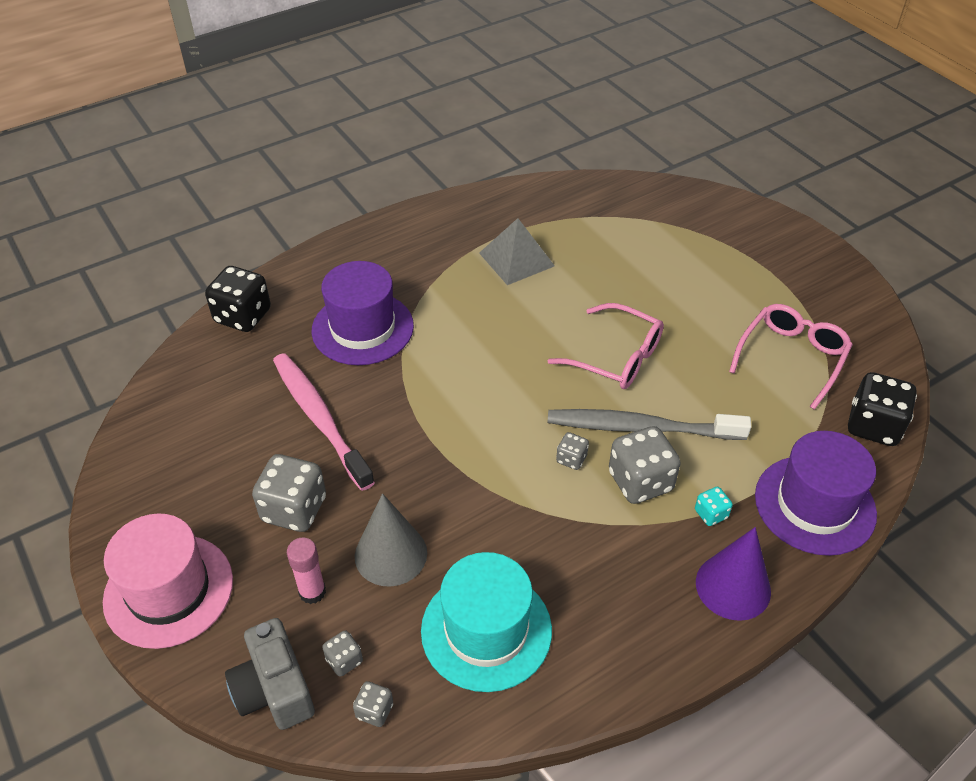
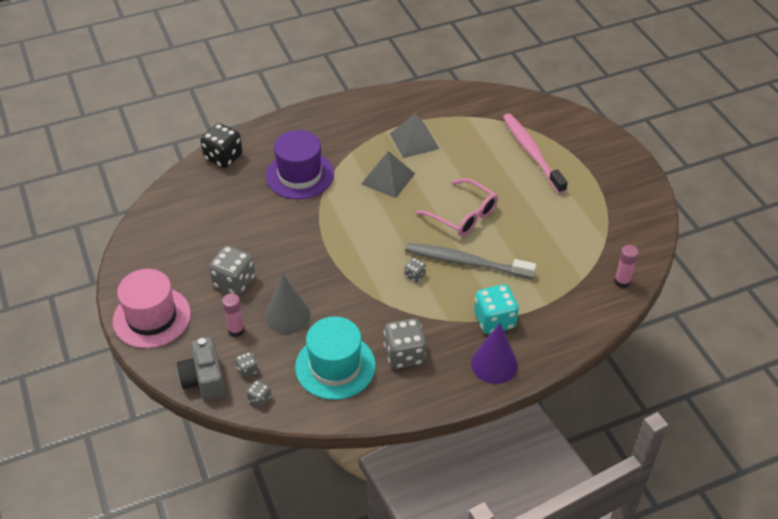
camera: 10 degrees right, 0 degrees up
pink toothbrush [273,353,375,491] -> pink toothbrush moved to [503,114,568,194]
grey dice [609,426,681,504] -> grey dice moved to [384,318,426,369]
turquoise dice [695,487,733,526] -> turquoise dice [474,284,519,334], size x2.03
pink glasses [729,304,853,410] -> none
purple hat [755,431,877,556] -> none
black dice [848,372,917,446] -> pink glue stick [614,245,639,288]
none -> grey pyramid [361,151,415,198]

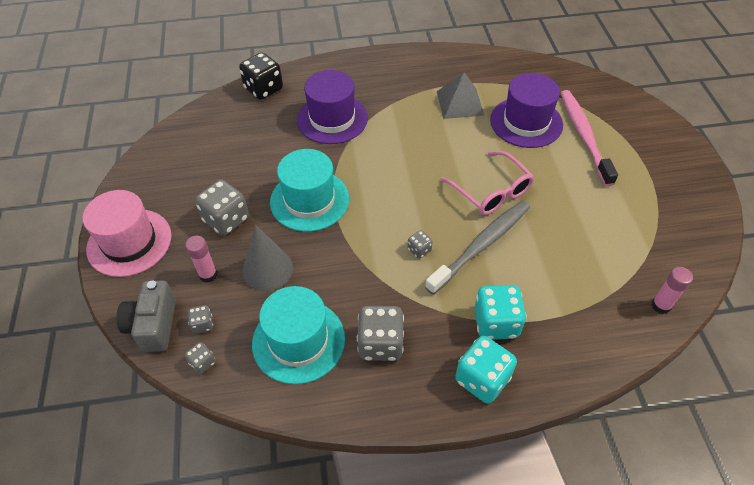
camera: 15 degrees right, 5 degrees up
grey pyramid [361,151,415,198] -> none
grey toothbrush [405,243,536,279] -> grey toothbrush turned 105 degrees clockwise [425,200,530,295]
purple cone [471,323,518,384] -> turquoise dice [455,336,517,404]
none -> turquoise hat [270,149,349,232]
none -> purple hat [490,73,563,148]

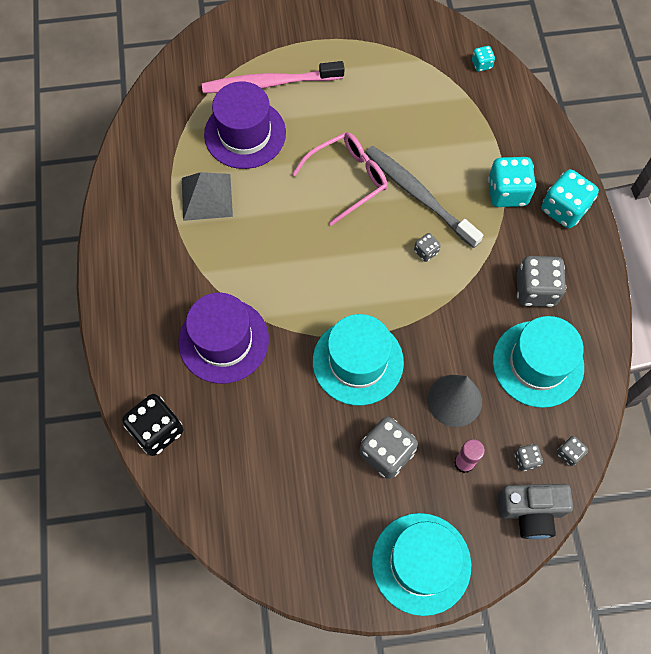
camera: 90 degrees left, 15 degrees up
pink hat [83,190,172,277] -> turquoise hat [372,513,471,616]
pink glue stick [652,267,693,314] -> turquoise dice [472,46,495,72]

